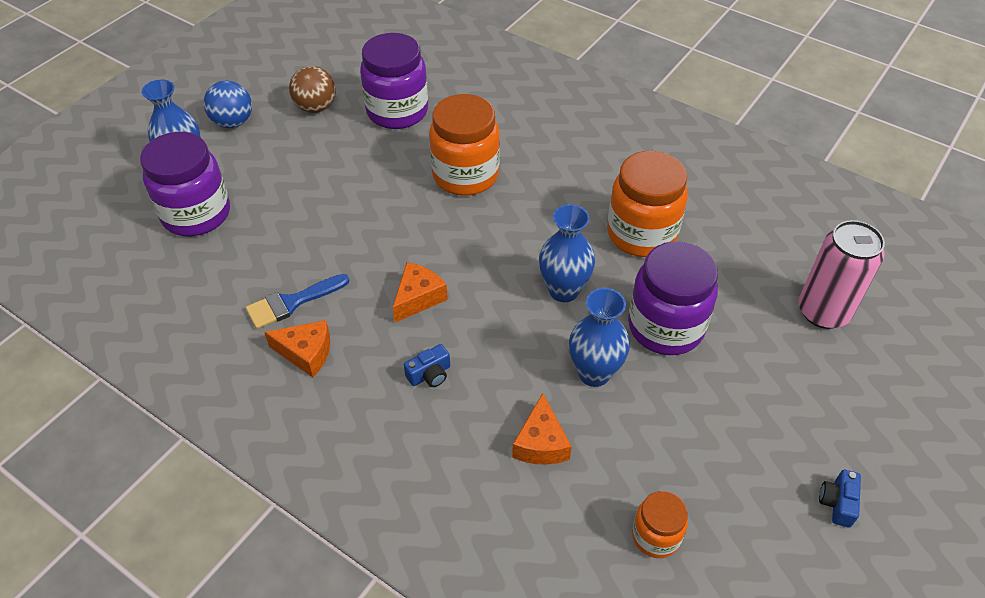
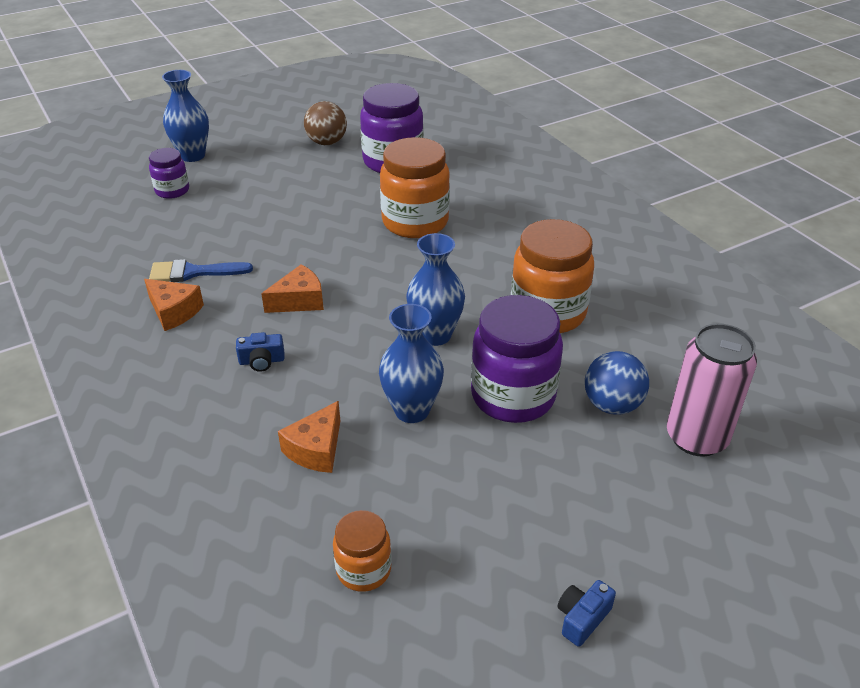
camera: 25 degrees right, 10 degrees down
purple jar [140,132,230,236] -> purple jar [149,148,189,199], size x0.54
blue ball [204,81,252,128] -> blue ball moved to [585,351,649,415]

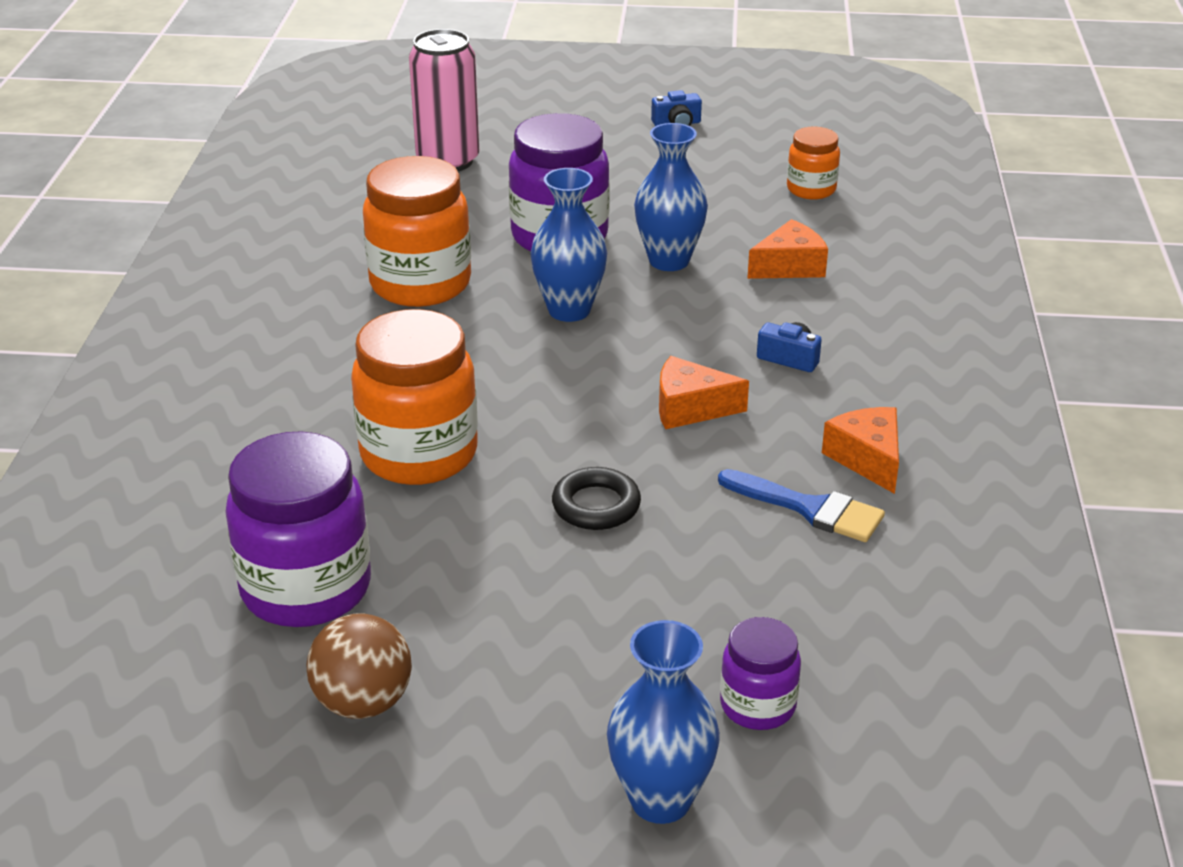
camera: 145 degrees left, 5 degrees down
blue ball [585,351,649,415] -> none
none -> black ring [552,467,641,530]

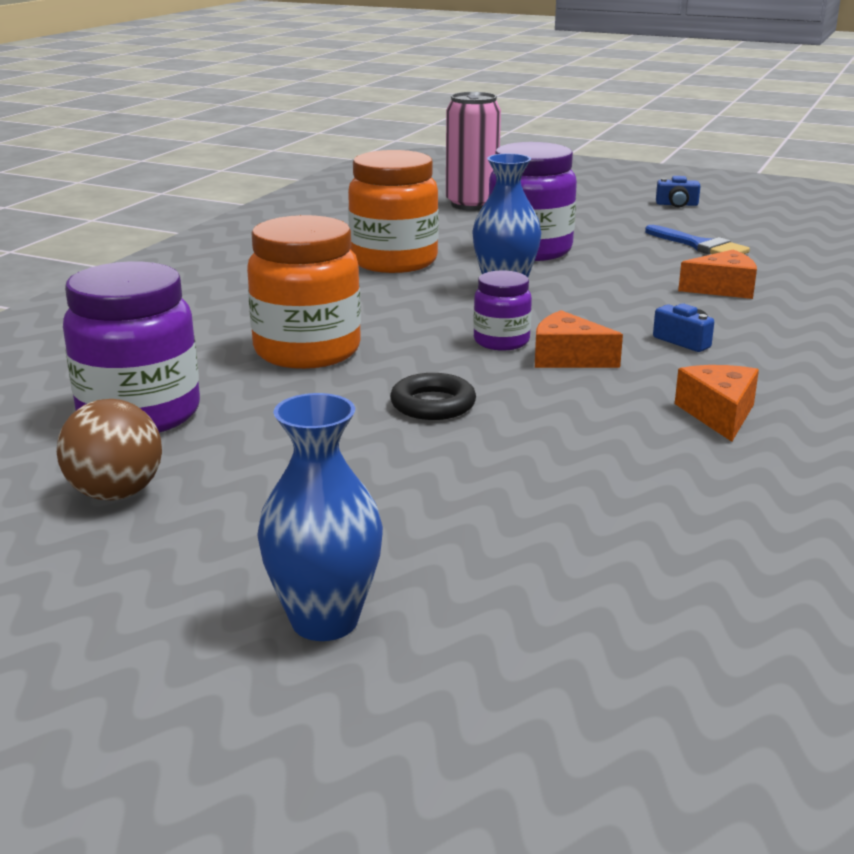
camera: 20 degrees right, 10 degrees down
blue vase [634,123,708,271] -> none
blue brush [718,469,885,542] -> blue brush moved to [645,225,750,254]
purple jar [720,617,801,730] -> purple jar moved to [473,271,532,351]
orange jar [787,127,840,200] -> none

